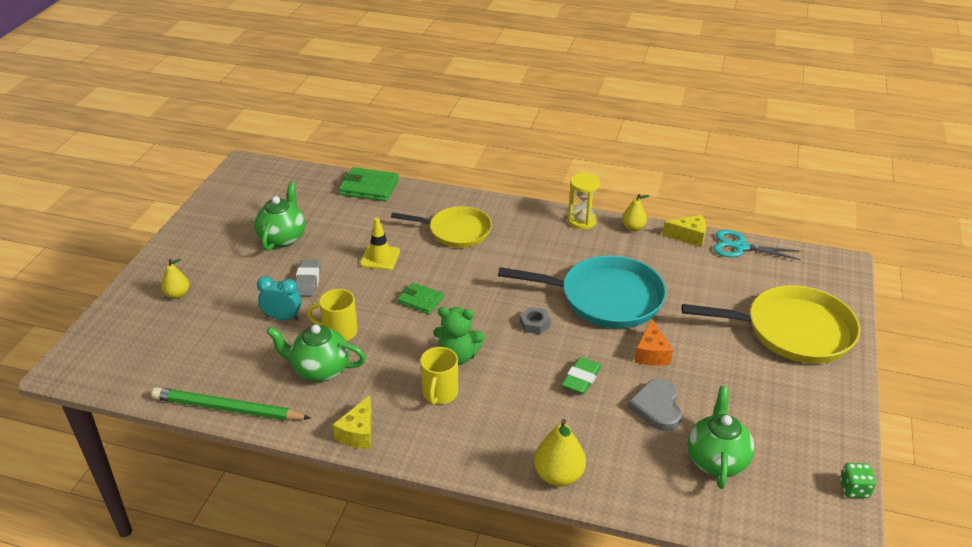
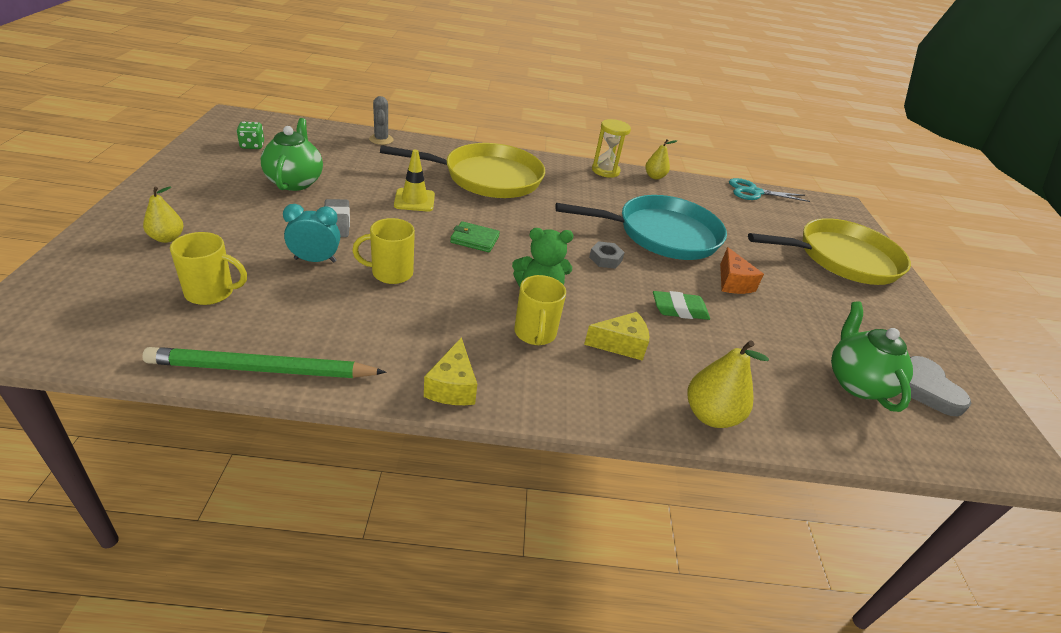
camera: 20 degrees left, 0 degrees up
green teapot [266,324,366,382] -> none
green wallet [339,167,399,201] -> grey cactus [369,96,394,145]
yellow pan [391,206,492,248] -> yellow pan [380,143,545,198], size x1.51
green eraser [562,357,602,394] -> green eraser turned 75 degrees clockwise [653,291,710,320]
grey heart [628,379,682,431] -> grey heart moved to [901,356,971,416]
yellow cheese [662,215,706,247] -> yellow cheese moved to [584,312,649,361]
green dice [840,463,876,498] -> green dice moved to [237,122,264,149]
none -> yellow mug [170,232,247,305]

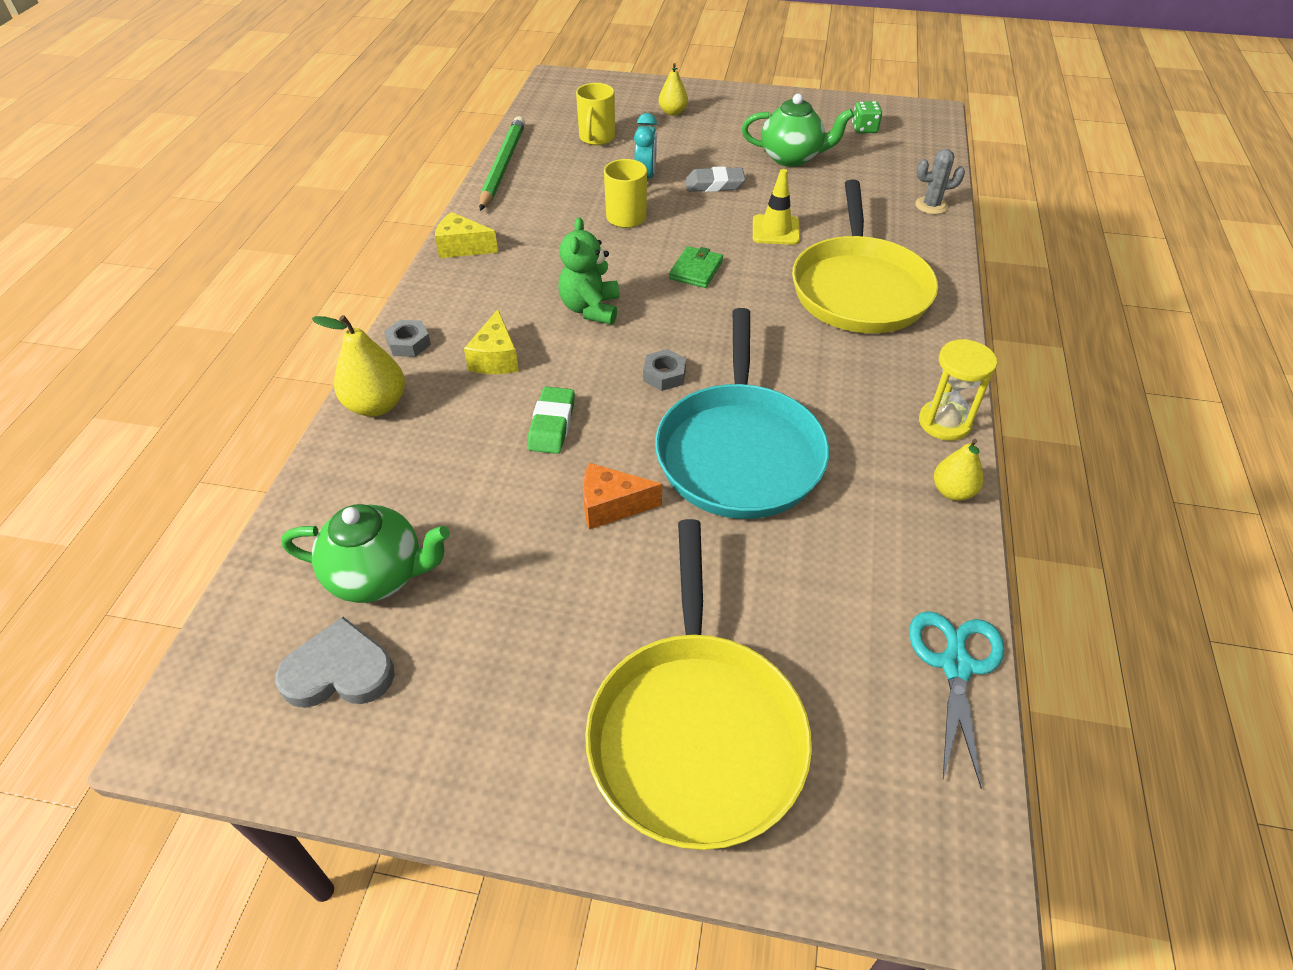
camera: 105 degrees right, 10 degrees up
yellow mug [514,275,566,345] -> none
none -> grey nut [384,320,431,357]

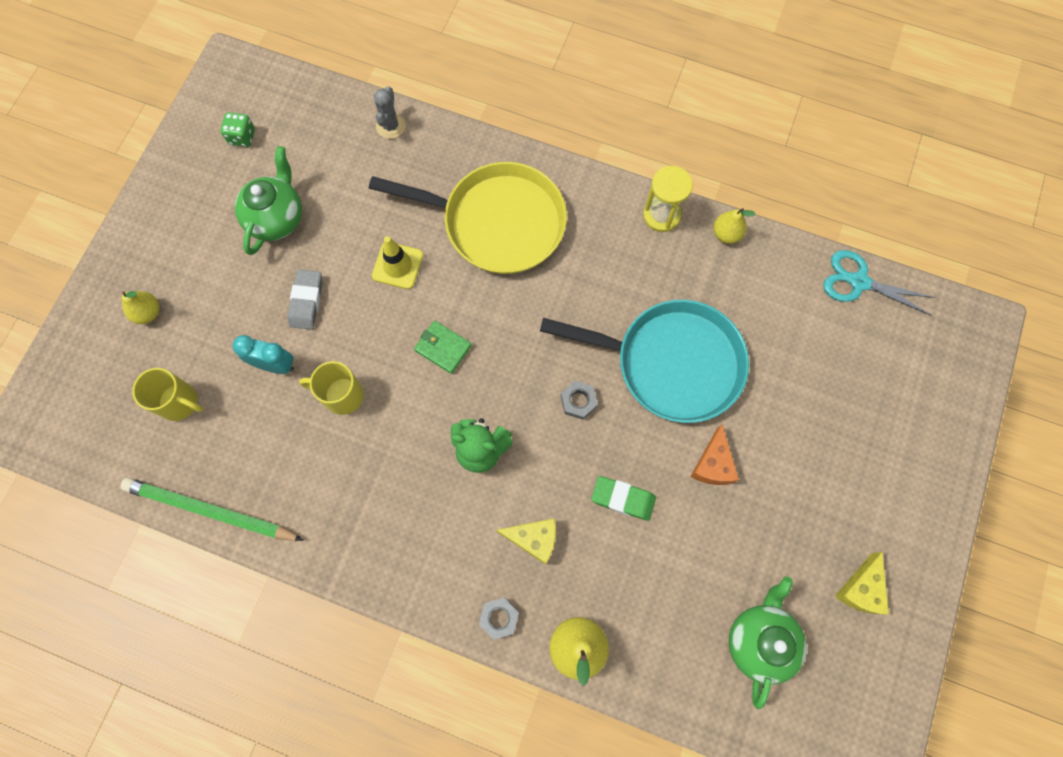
camera: 80 degrees left, 25 degrees up
grey heart [275,617,395,708] -> none
yellow cheese [435,212,498,258] -> yellow cheese moved to [835,552,889,615]
yellow pan [585,519,812,850] -> none

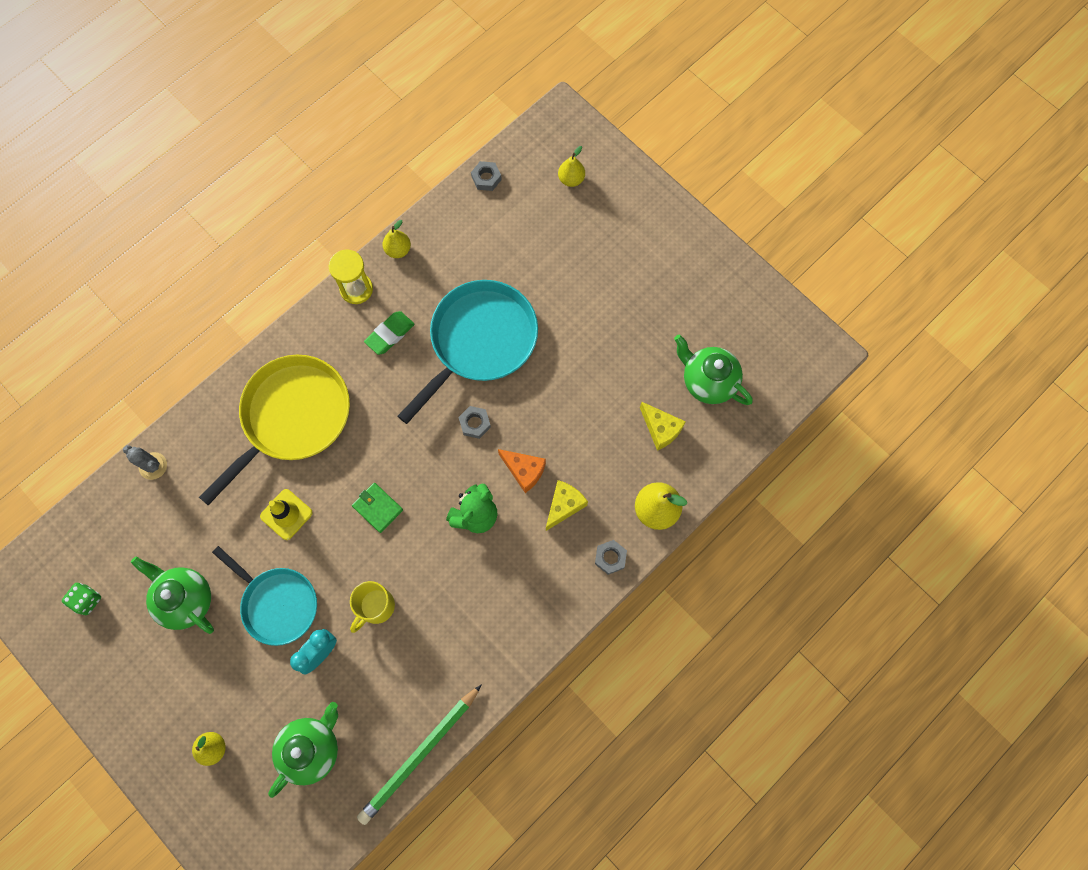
camera: 65 degrees left, 0 degrees up
yellow mug [132,368,203,421] -> green teapot [268,702,338,798]
grey eraser [288,270,322,330] -> turquoise pan [212,546,317,646]
green wallet [414,321,472,374] -> green wallet turned 75 degrees clockwise [352,483,403,533]
green eraser [591,476,656,521] -> green eraser moved to [364,311,415,355]
orange cheese [690,424,739,485] -> orange cheese moved to [498,449,546,493]
turquoise scissors [823,250,936,315] -> grey nut [471,161,502,191]
yellow cheese [835,552,889,615] -> yellow cheese moved to [640,402,686,451]
none -> yellow pear [558,146,585,187]

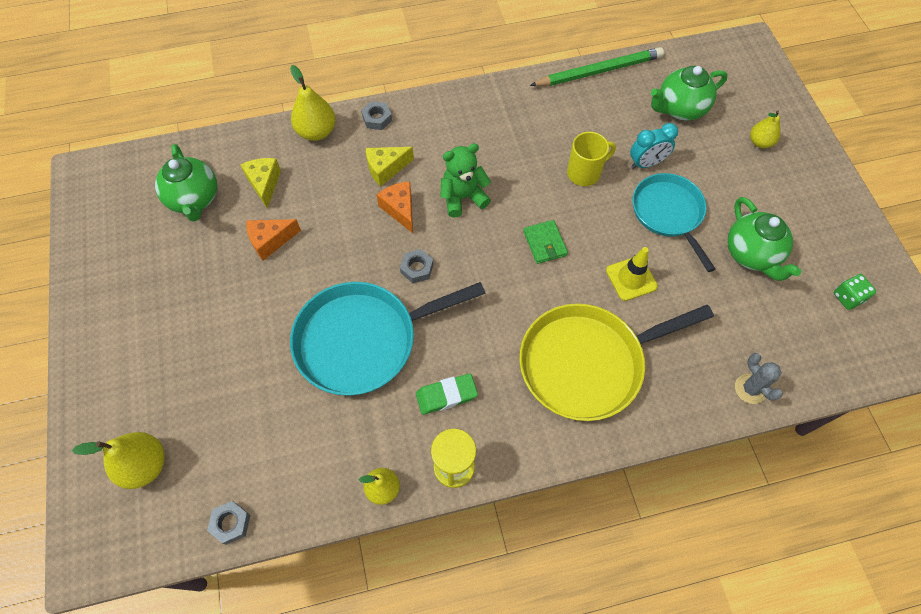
camera: 150 degrees left, 10 degrees down
yellow pear [558,146,585,187] -> yellow pear [72,432,165,489], size x1.56
none -> orange cheese [246,219,301,261]

